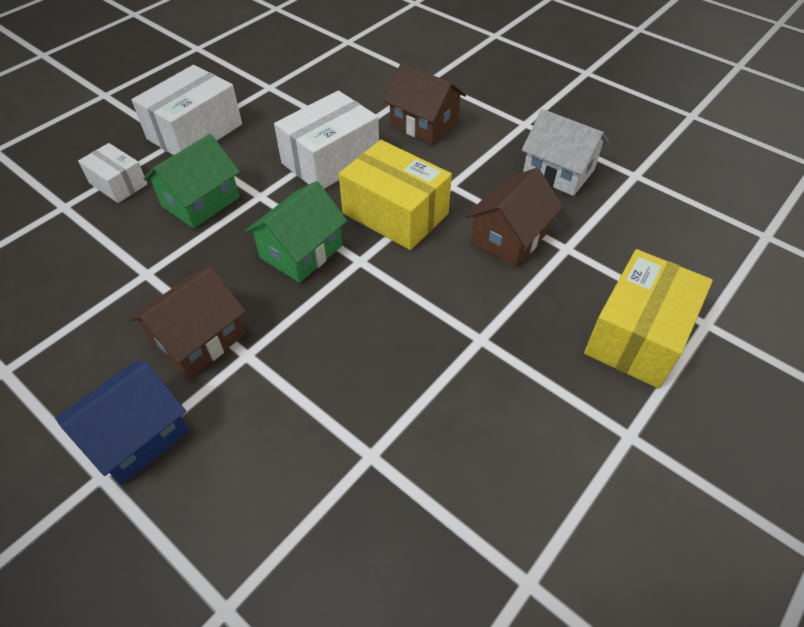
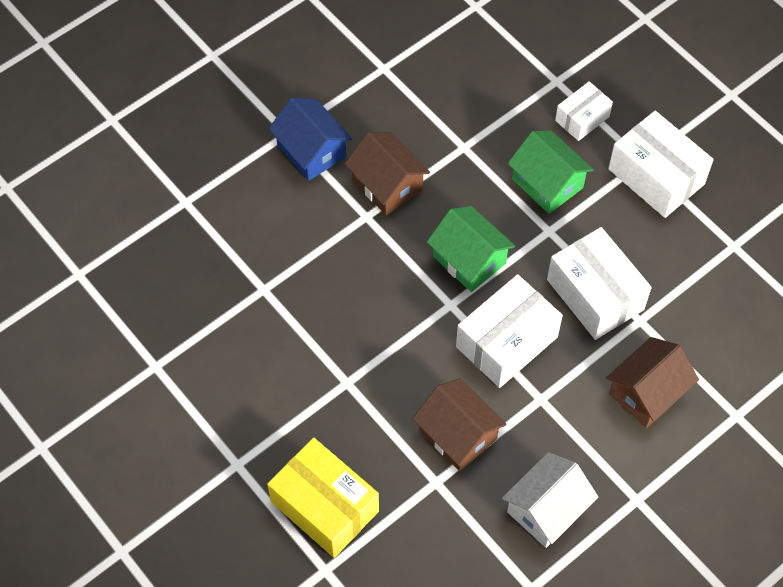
camera: 100 degrees right, 10 degrees up
yellow box [339,140,452,250] -> white box [456,274,563,388]

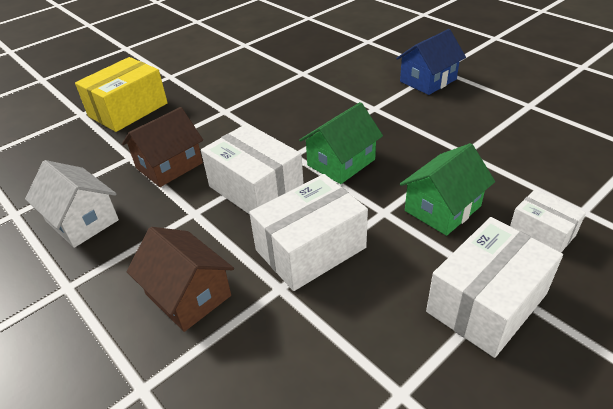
camera: 90 degrees right, 20 degrees down
brown house [345,132,430,215] -> none

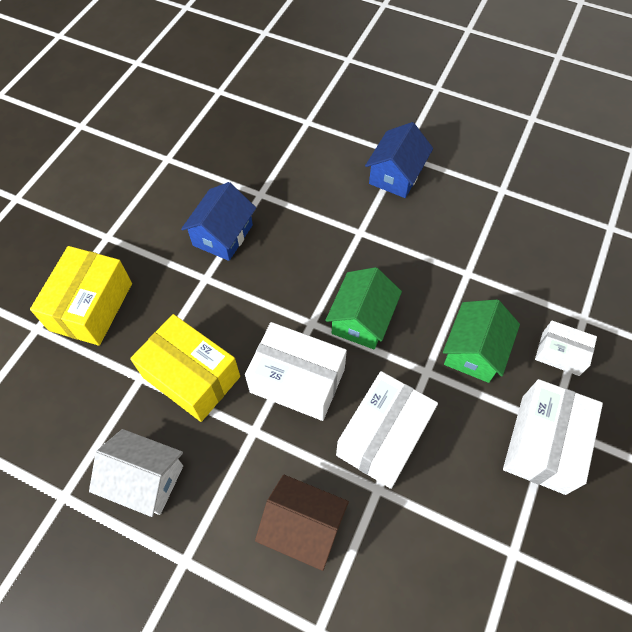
camera: 25 degrees left, 20 degrees up
brown house [122,107,203,187] -> yellow box [130,314,240,422]
none -> blue house [181,182,256,261]

